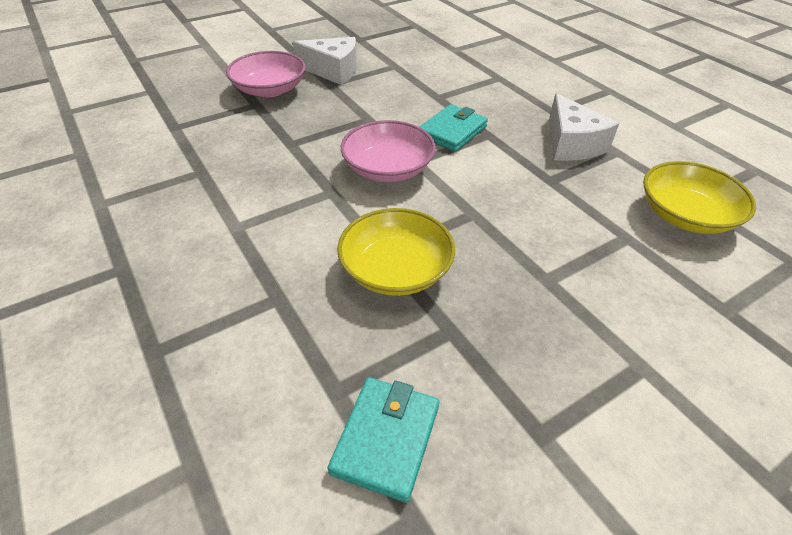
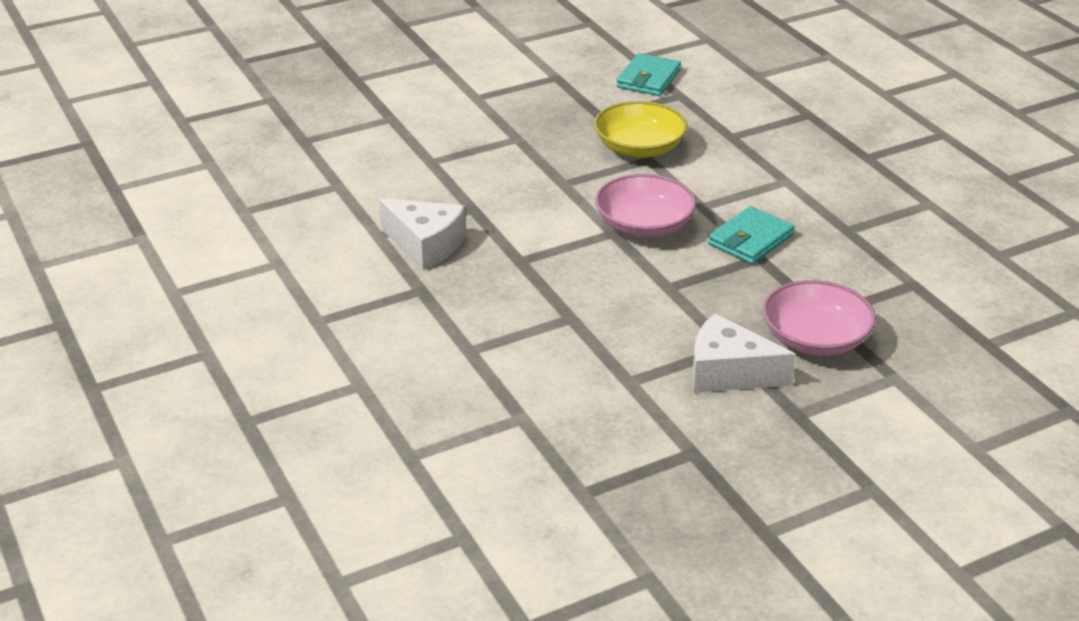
camera: 175 degrees left, 10 degrees down
turquoise wallet [419,104,488,152] -> turquoise wallet moved to [708,206,795,264]
white cheese [549,93,619,161] -> white cheese turned 135 degrees clockwise [379,198,466,270]
yellow bowl [643,161,756,234] -> none

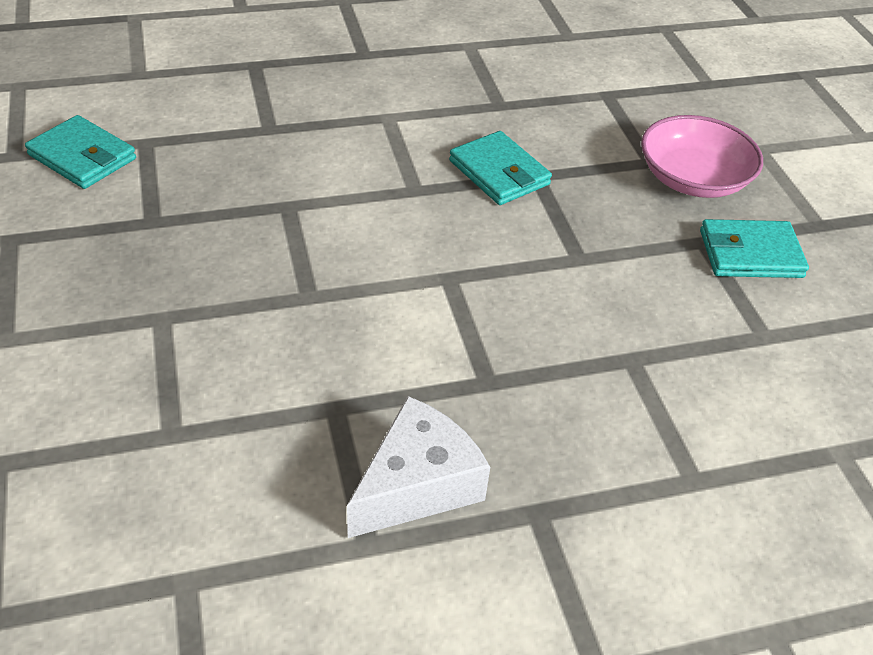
camera: 80 degrees left, 10 degrees up
yellow bowl [594,101,688,158] -> none
pink bowl [595,174,696,238] -> none
white cheese [692,313,796,393] -> turquoise wallet [700,219,809,278]

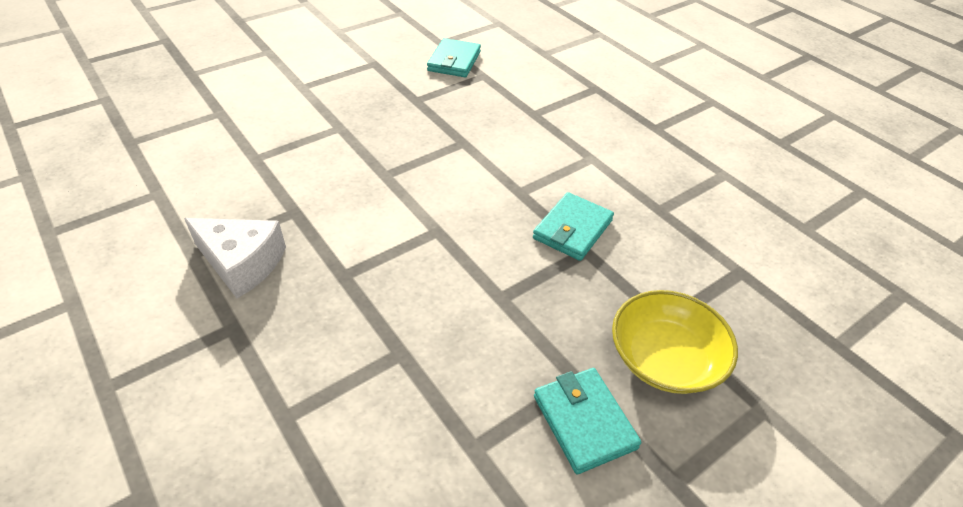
camera: 70 degrees right, 0 degrees up
pink bowl [641,115,763,198] -> yellow bowl [612,290,738,394]

